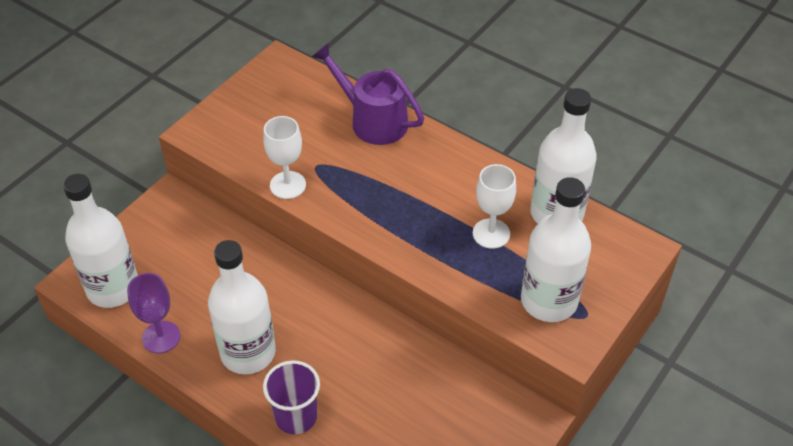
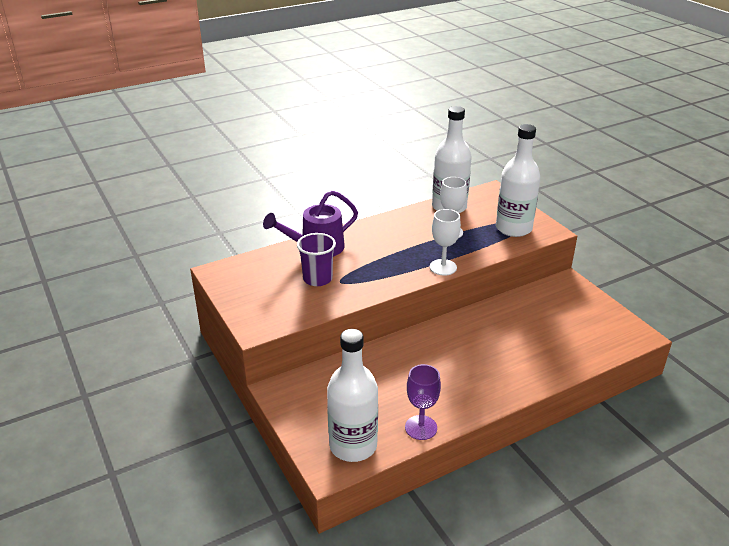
camera: 65 degrees left, 15 degrees down
white bottle [208,240,276,374] -> none
white goblet [263,116,306,199] -> white goblet moved to [430,209,461,276]
purple cup [263,360,320,434] -> purple cup moved to [297,233,336,286]

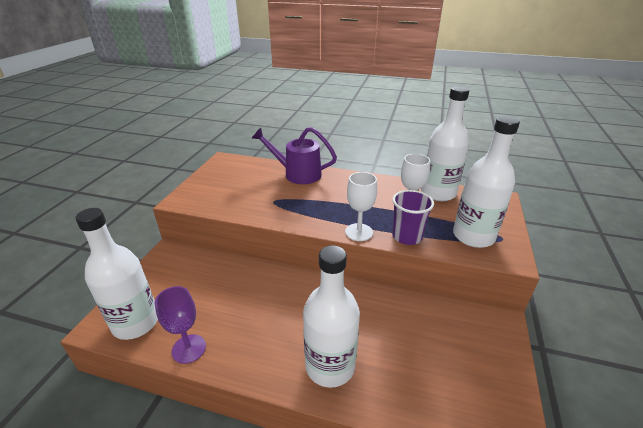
camera: 45 degrees right, 0 degrees up
purple cup [297,233,336,286] -> purple cup moved to [392,190,434,245]
none -> white bottle [303,245,360,388]

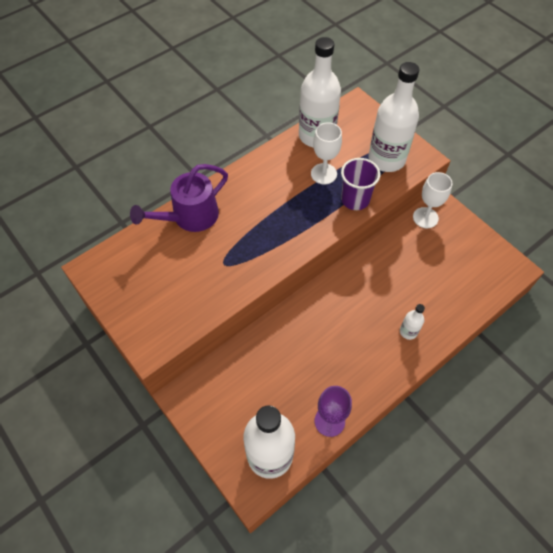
camera: 55 degrees left, 25 degrees up
white bottle [303,245,360,388] -> white bottle [400,304,425,340], size x0.44
white goblet [345,172,377,241] -> white goblet moved to [413,172,453,228]

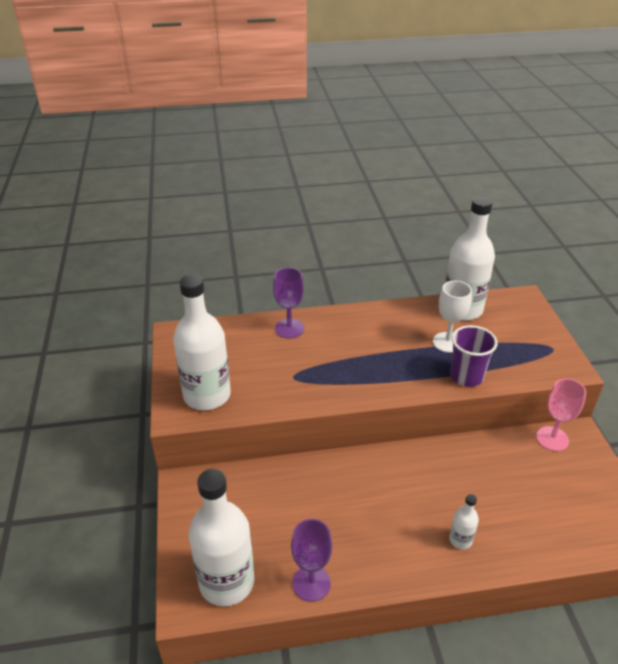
camera: 30 degrees right, 20 degrees down
purple watering can [130,164,228,232] -> purple goblet [273,267,304,338]
white bottle [368,62,419,172] -> white bottle moved to [173,274,231,410]
white goblet [413,172,453,228] -> pink goblet [536,378,586,451]

